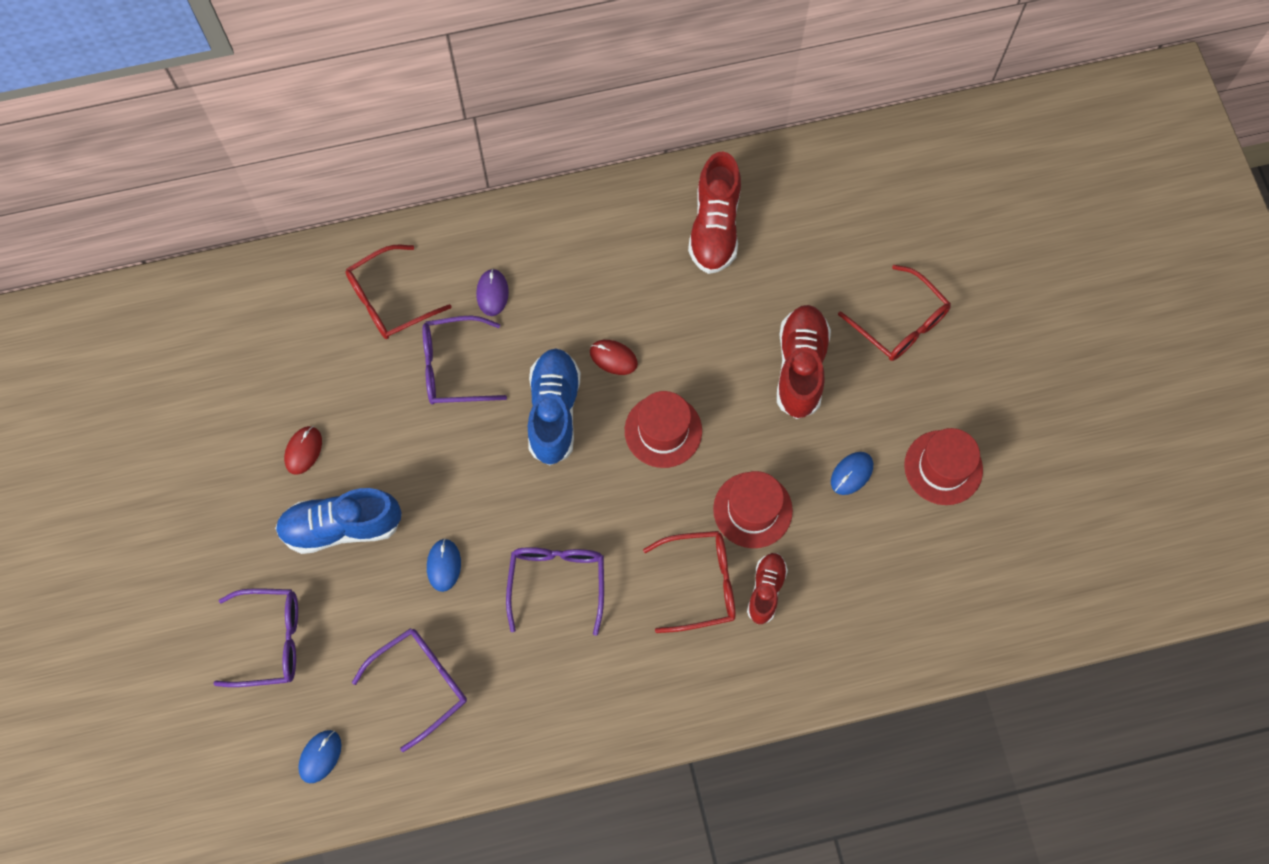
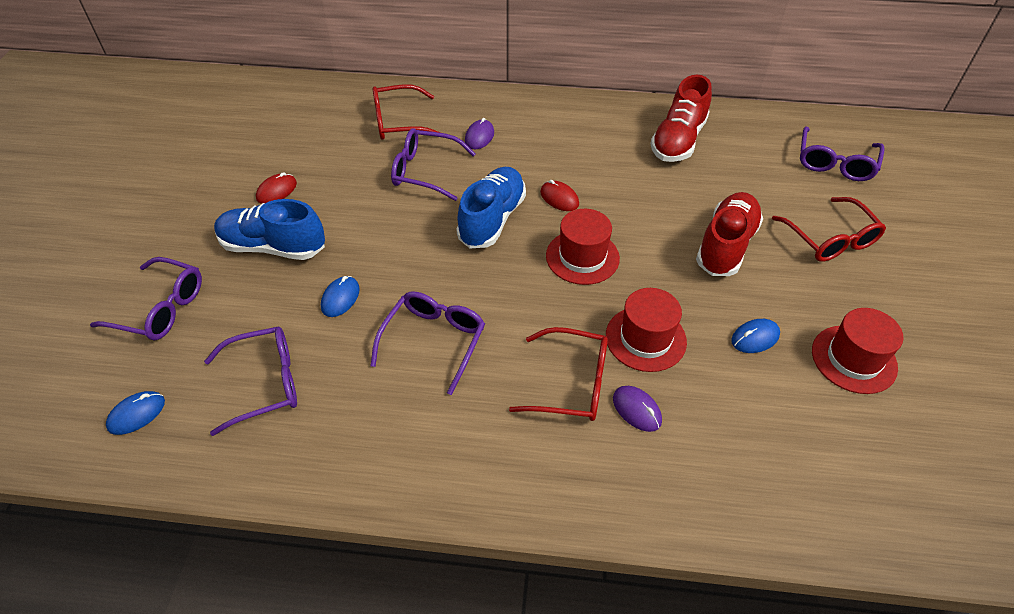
camera: 20 degrees right, 20 degrees down
red shoe [747,553,788,624] -> purple mouse [613,386,662,432]
none -> purple glasses [800,126,884,181]

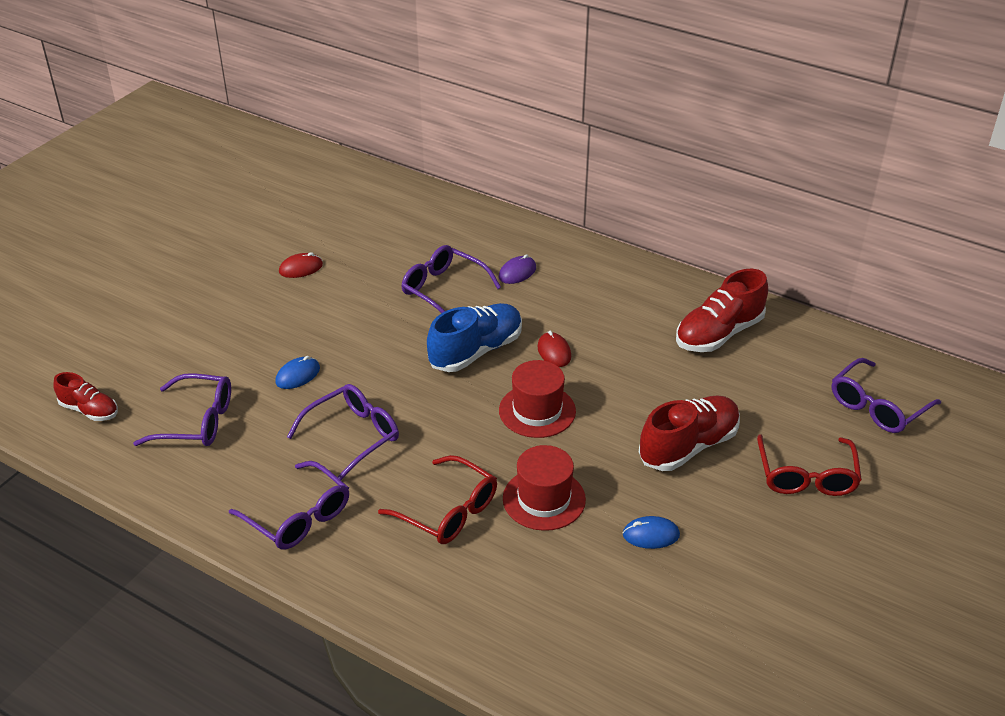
camera: 25 degrees right, 10 degrees down
purple glasses [90,257,202,340] -> purple glasses moved to [229,461,349,550]
blue mouse [106,391,165,435] -> red shoe [53,372,118,421]
blue shoe [214,199,325,260] -> none
red glasses [373,84,441,140] -> none
purple mouse [613,386,662,432] -> none
red hat [812,308,903,394] -> none

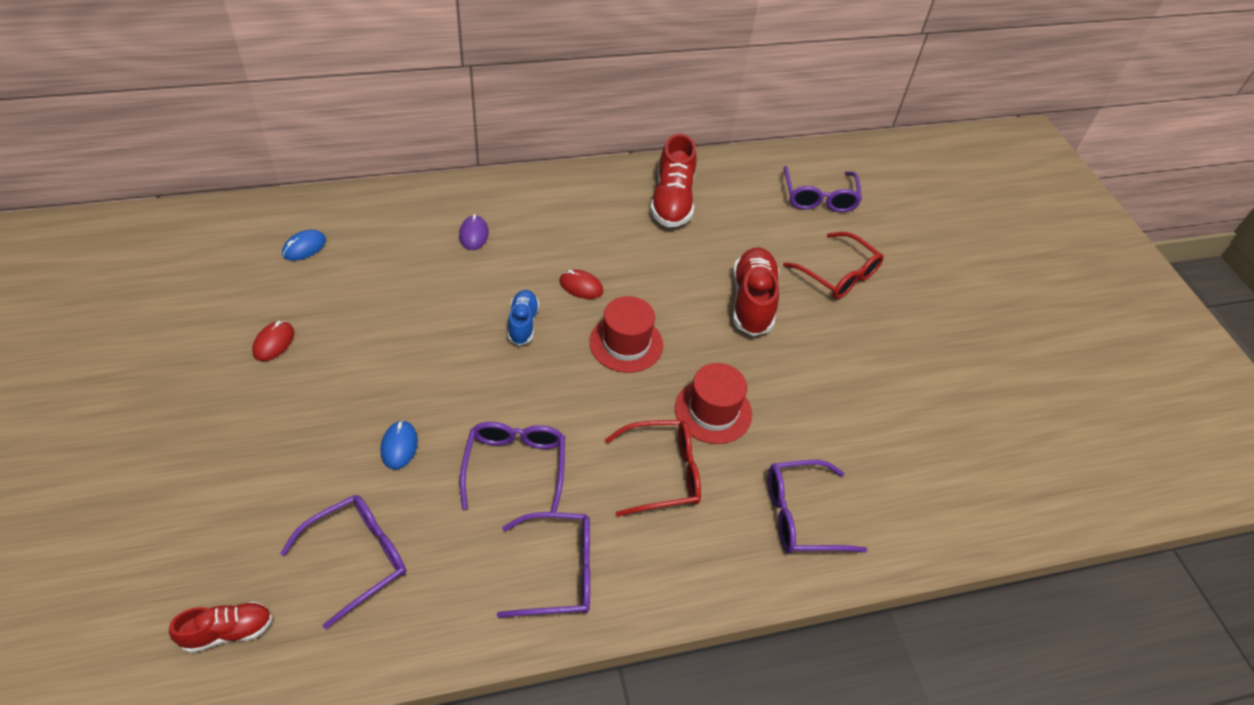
camera: 50 degrees left, 10 degrees up
purple glasses [401,245,501,313] -> purple glasses moved to [768,460,867,554]
blue shoe [427,303,522,372] -> blue shoe [507,290,539,346], size x0.59
blue mouse [623,516,680,549] -> blue mouse moved to [282,230,326,261]

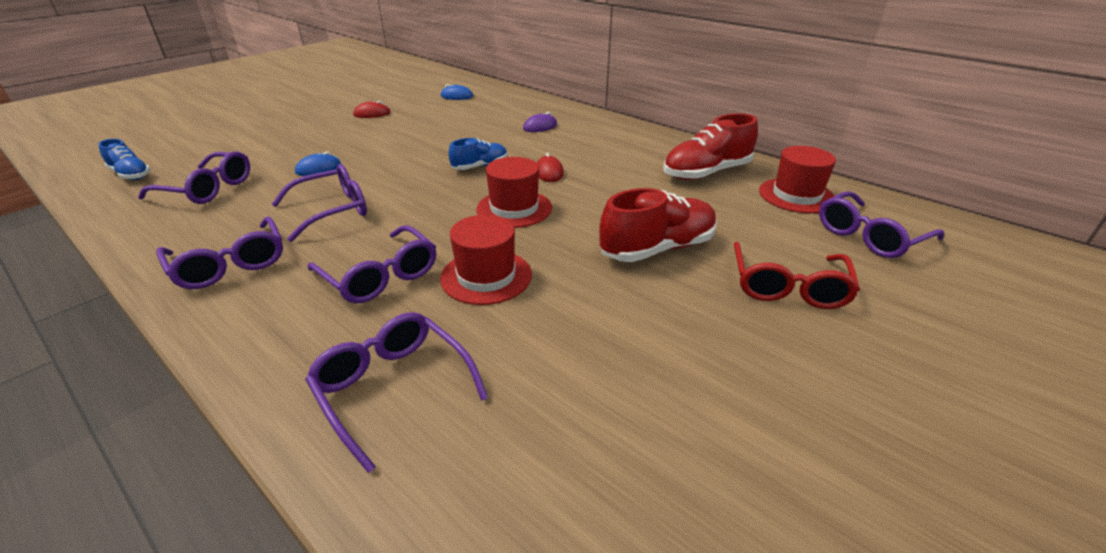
camera: 60 degrees right, 15 degrees down
red shoe [169,602,273,653] -> blue shoe [98,139,151,180]
red glasses [605,420,701,517] -> purple glasses [308,225,436,303]
none -> red hat [759,146,836,213]

